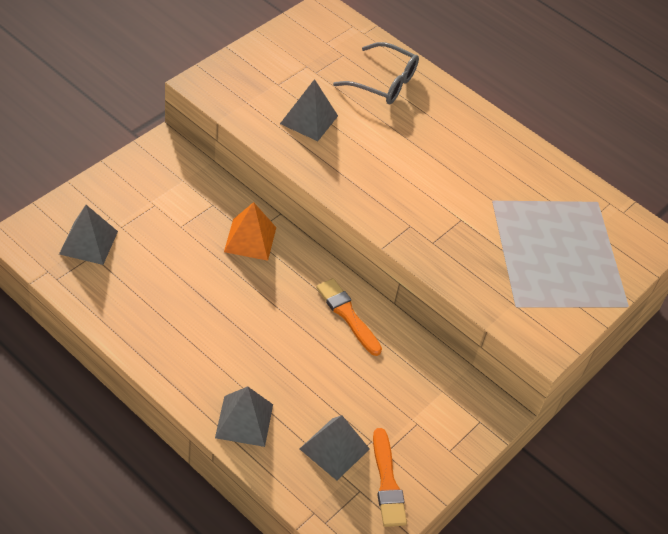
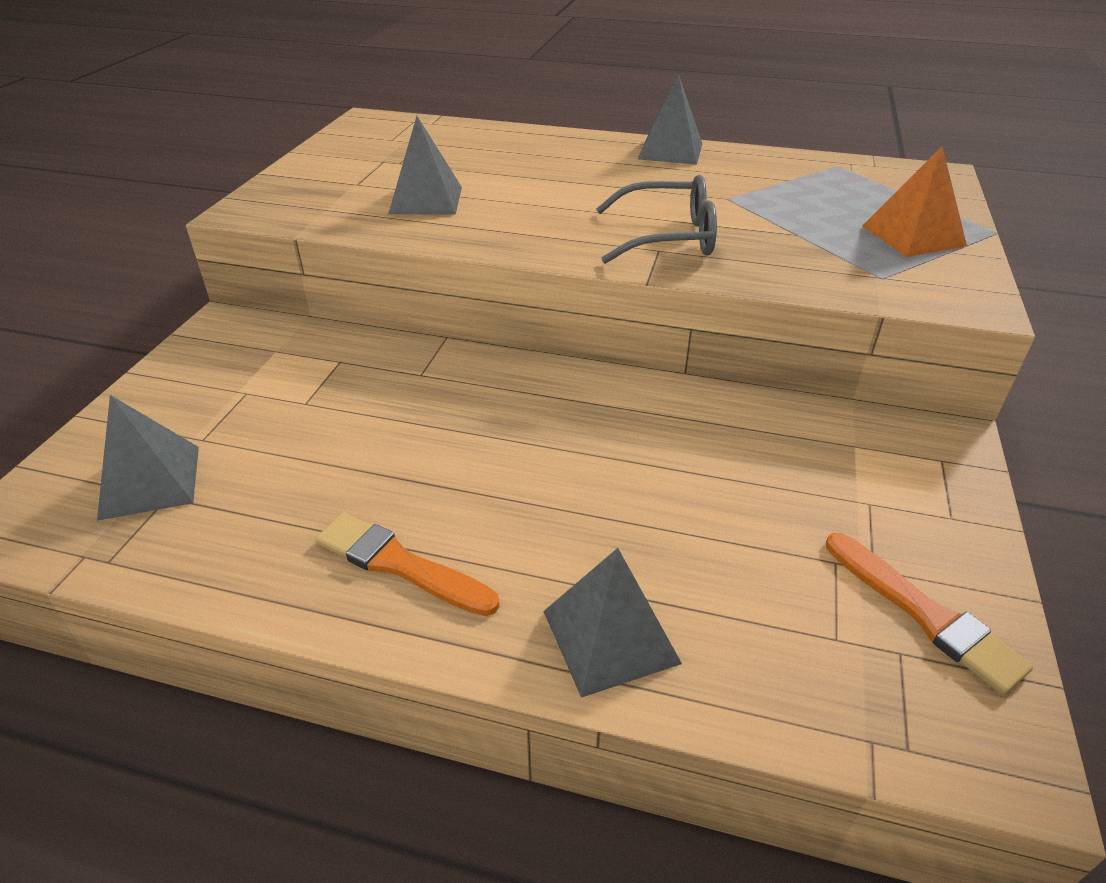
camera: 20 degrees left, 10 degrees down
orange pyramid [224,202,276,261] -> orange pyramid moved to [862,146,967,257]
grey pyramid [300,415,370,480] -> grey pyramid moved to [638,74,702,165]
orange brush [316,278,382,356] -> orange brush moved to [316,513,500,616]
grey glasses [333,42,419,104] -> grey glasses moved to [596,175,717,264]

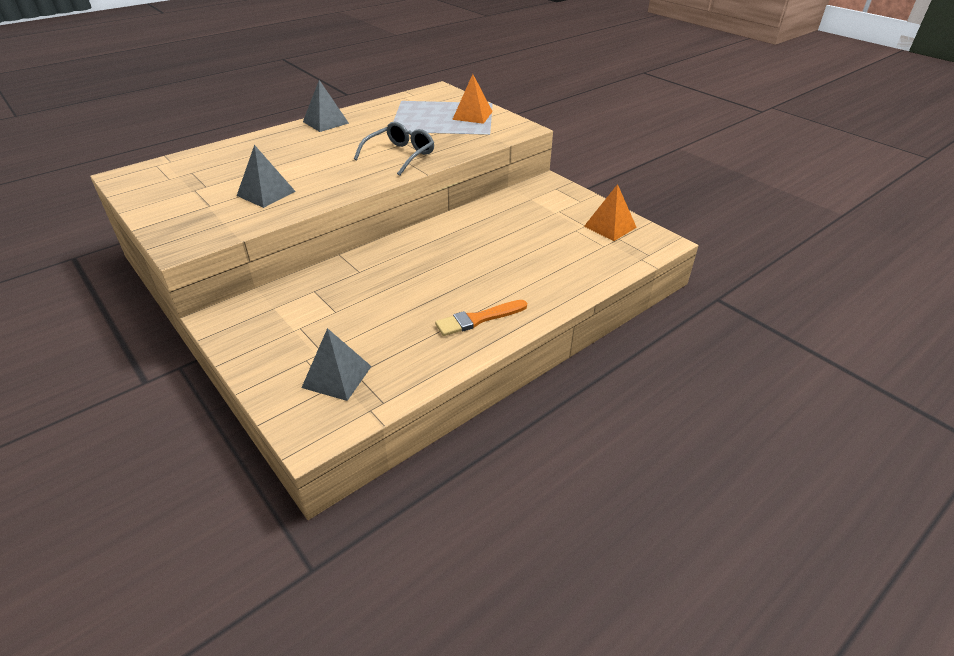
camera: 55 degrees left, 0 degrees up
grey pyramid [543,548,682,698] -> none
orange brush [826,533,1033,695] -> orange pyramid [584,184,637,241]

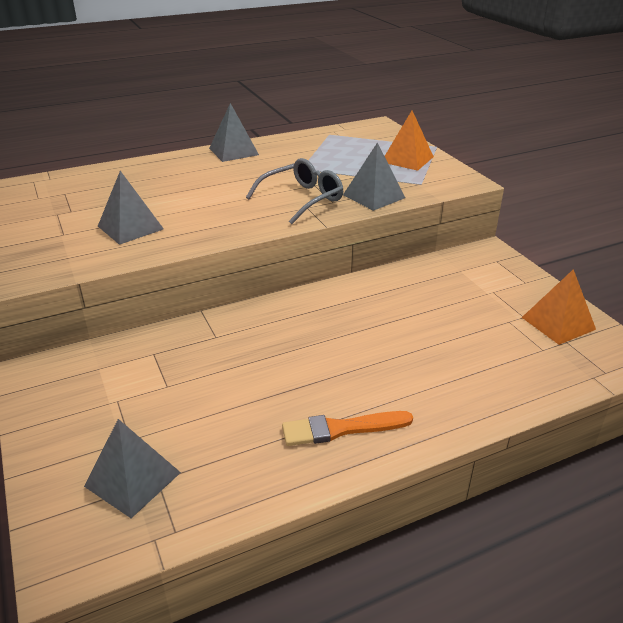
camera: 15 degrees right, 5 degrees down
none -> grey pyramid [343,143,405,211]

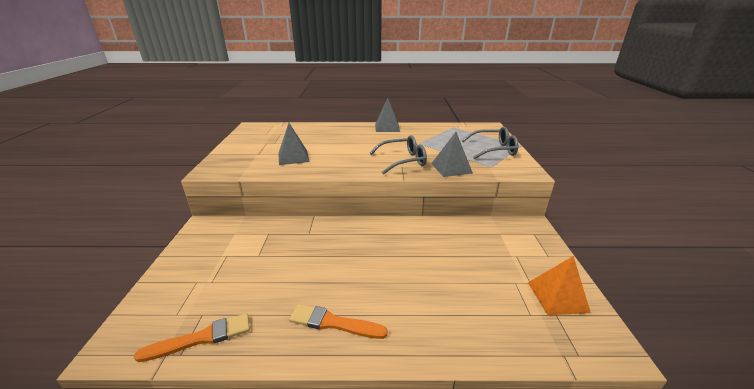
camera: 25 degrees right, 5 degrees down
grey pyramid [84,419,181,518] -> none
orange pyramid [385,111,434,171] -> grey glasses [462,127,518,159]
none -> orange brush [134,313,250,362]

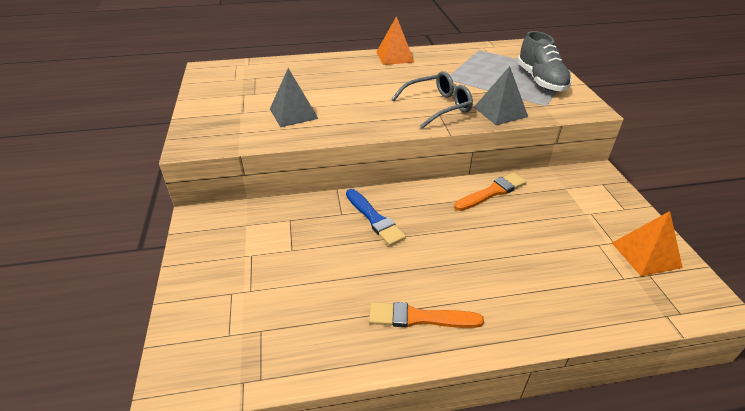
camera: 10 degrees left, 10 degrees up
orange brush [134,313,250,362] -> orange brush moved to [454,173,527,211]
grey pyramid [375,98,400,132] -> orange pyramid [377,16,414,65]
grey glasses [462,127,518,159] -> grey shoe [517,31,572,91]
none -> blue brush [346,189,406,246]

